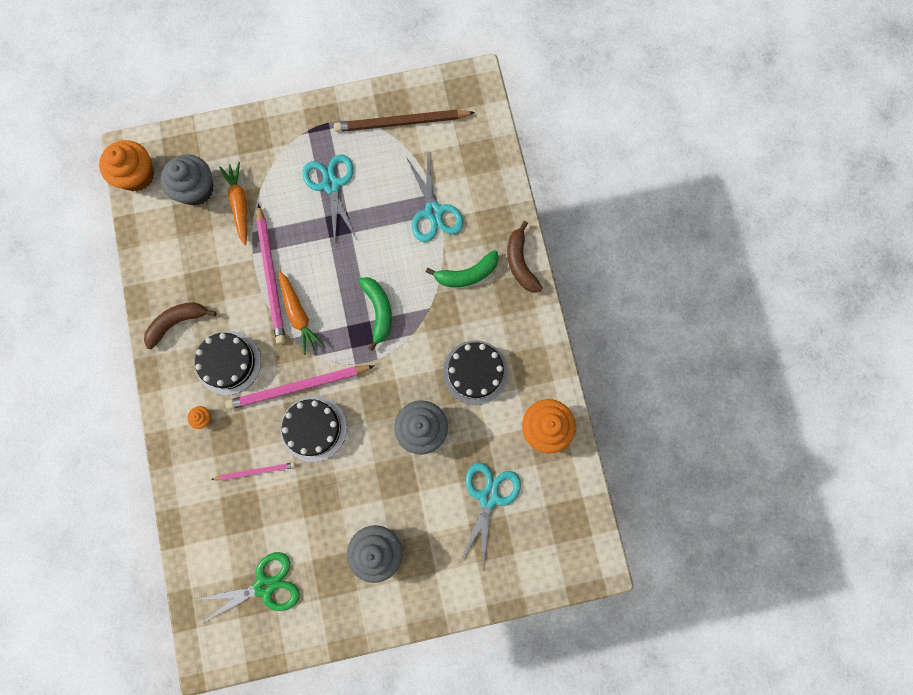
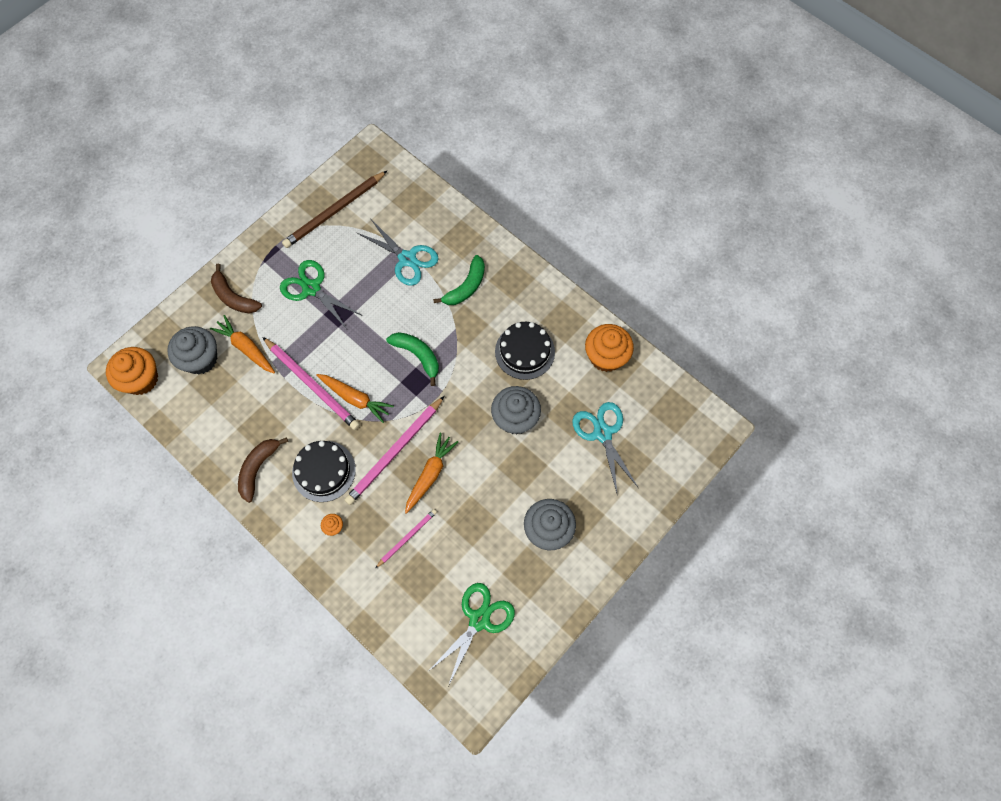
camera: 35 degrees left, 10 degrees down
black cake [281,396,347,462] -> orange carrot [405,433,458,514]
turquoise scissors [302,154,357,244] -> green scissors [280,260,363,329]
brown banana [507,221,543,292] -> brown banana moved to [211,264,262,314]

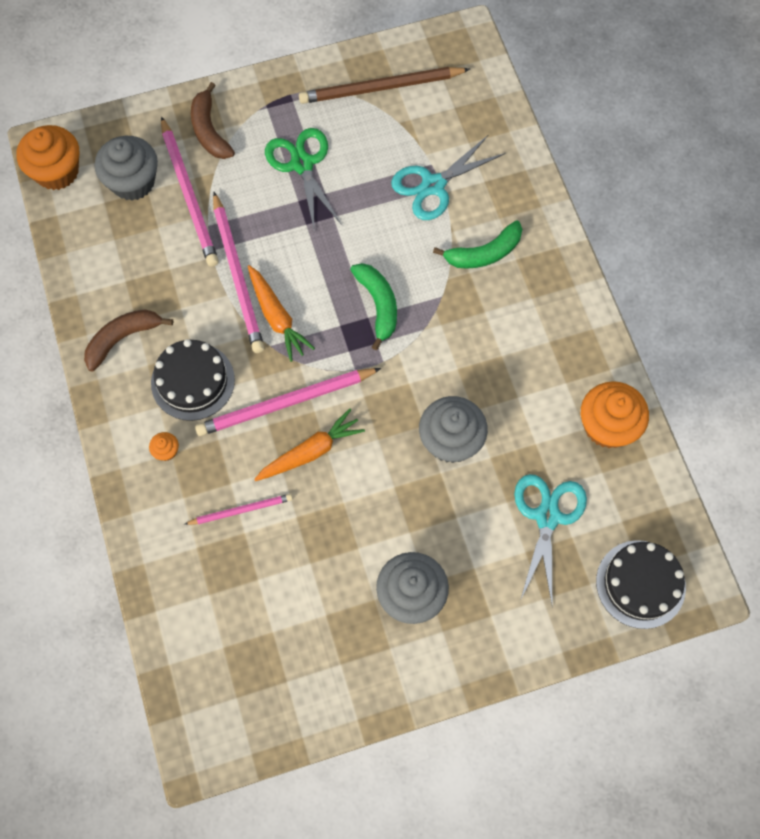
camera: 30 degrees right, 0 degrees up
orange carrot [210,315,275,373] -> pink pencil [161,116,219,267]
turquoise scissors [357,218,439,286] -> turquoise scissors turned 75 degrees clockwise [391,135,506,220]
green scissors [430,583,515,686] -> none
black cake [495,322,555,380] -> black cake moved to [596,540,686,629]

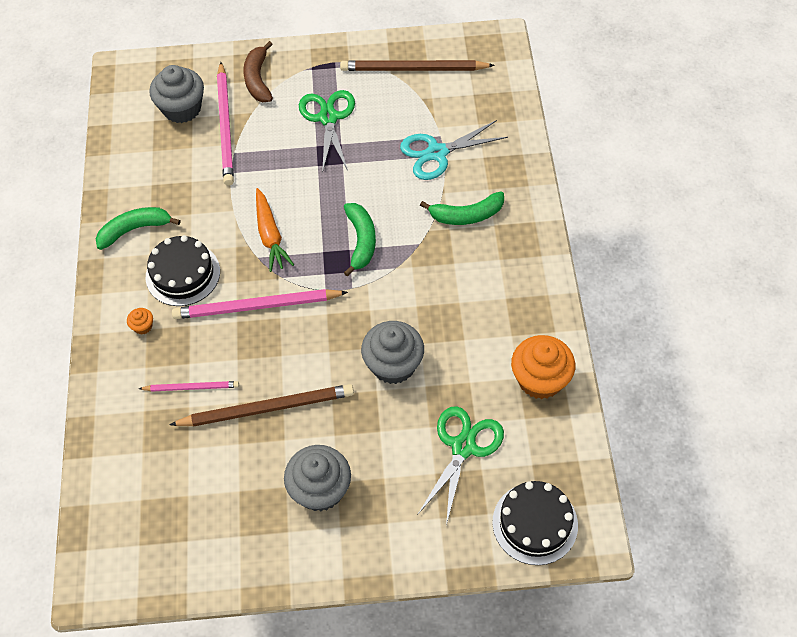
camera: 15 degrees right, 10 degrees down
orange cupcake [16,125,79,190] -> none
brown banana [84,309,173,371] -> green banana [96,207,181,250]
pink pencil [213,192,264,353] -> none
orange carrot [254,408,365,481] -> none
turquoise scissors [514,474,587,604] -> green scissors [418,406,504,526]
none -> brown pencil [169,384,354,426]

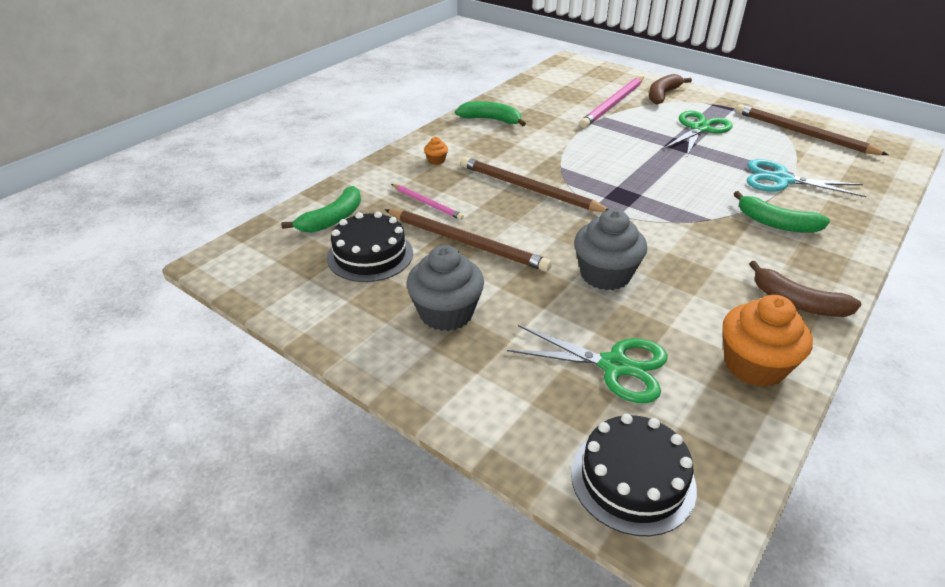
camera: 40 degrees right, 20 degrees down
black cake [146,235,220,306] -> black cake moved to [327,212,413,282]
grey cupcake [149,65,204,123] -> none
pink pencil [172,289,348,319] -> brown pencil [461,157,609,212]
orange carrot [256,188,294,272] -> none
green banana [344,203,376,276] -> green banana moved to [281,186,361,233]
green scissors [418,406,504,526] -> green scissors turned 45 degrees clockwise [507,325,668,403]
none -> brown banana [749,261,861,317]

